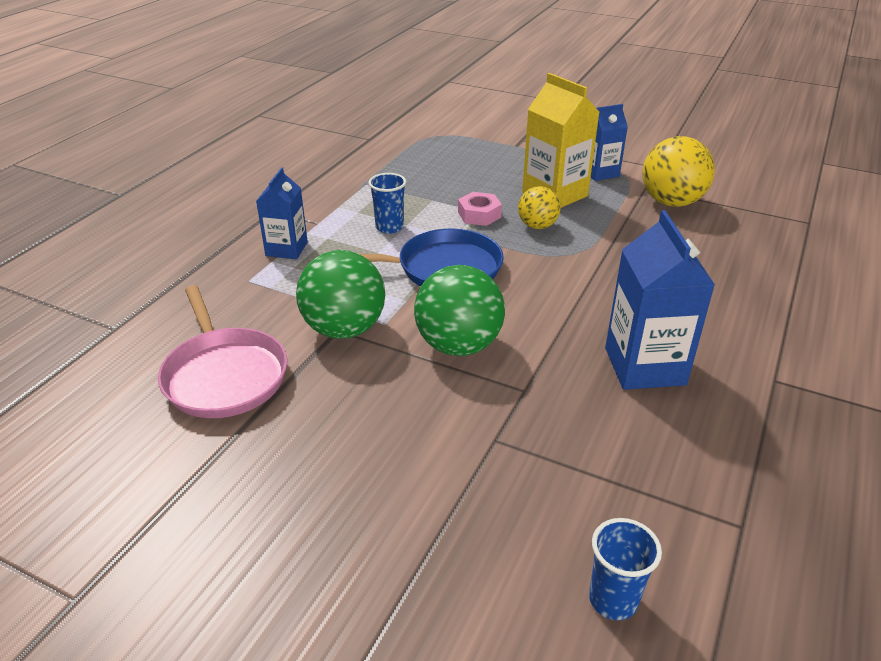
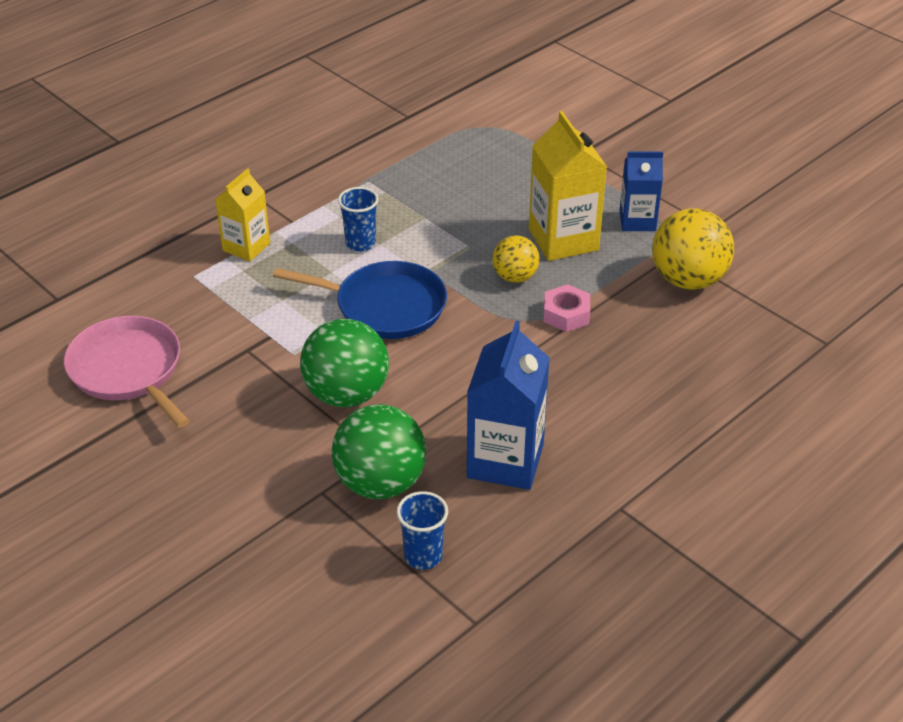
camera: 20 degrees right, 5 degrees up
pink pan [158,285,287,418] -> pink pan turned 150 degrees clockwise [64,316,189,428]
blue carton [256,167,308,259] -> yellow carton [215,168,270,262]
green ball [296,250,385,339] -> green ball moved to [332,404,426,499]
pink nut [458,192,502,226] -> pink nut moved to [544,284,590,332]
blue cup [589,518,662,620] -> blue cup moved to [397,491,448,570]

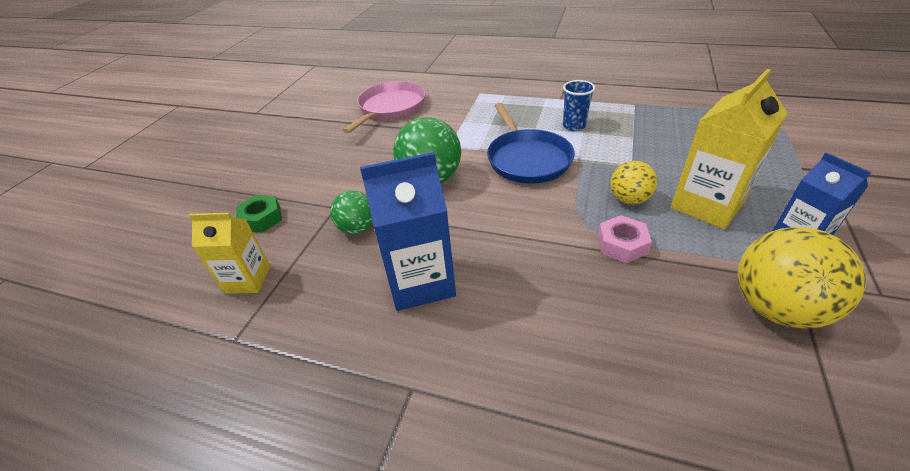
camera: 65 degrees right, 0 degrees up
yellow carton [215,168,270,262] -> yellow carton moved to [189,213,271,294]
green ball [332,404,426,499] -> green ball [330,190,373,234], size x0.59
blue cup [397,491,448,570] -> none
none -> green nut [236,195,282,233]

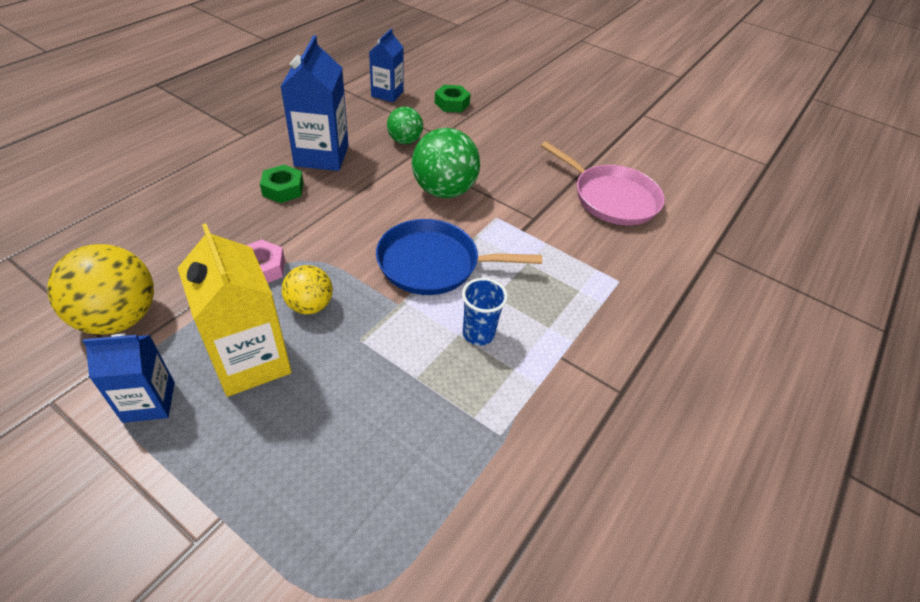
camera: 100 degrees right, 5 degrees up
yellow carton [189,213,271,294] -> blue carton [369,29,404,102]
none -> green nut [260,165,304,203]

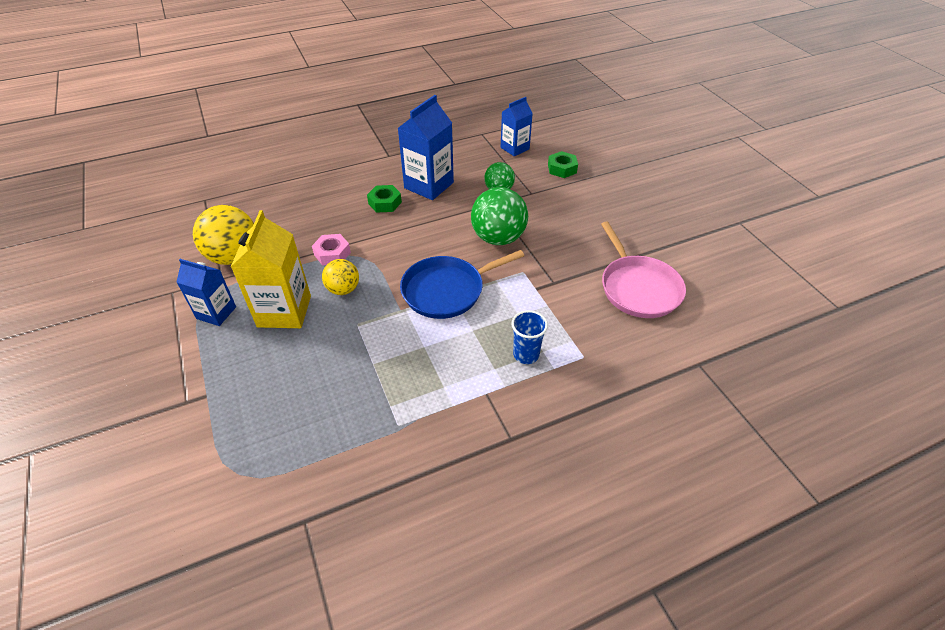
camera: 35 degrees right, 0 degrees up
blue pan [376,219,542,295] -> blue pan turned 60 degrees counterclockwise [400,250,524,319]
blue cup [462,278,508,345] -> blue cup moved to [511,310,548,364]

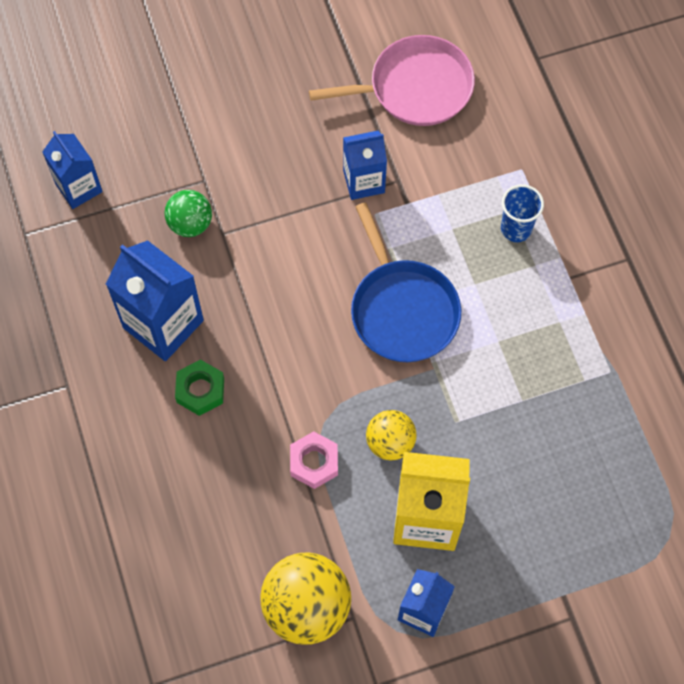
camera: 85 degrees left, 20 degrees up
green ball [471,187,528,245] -> none
green nut [548,151,578,178] -> none
none -> blue carton [343,130,387,200]

